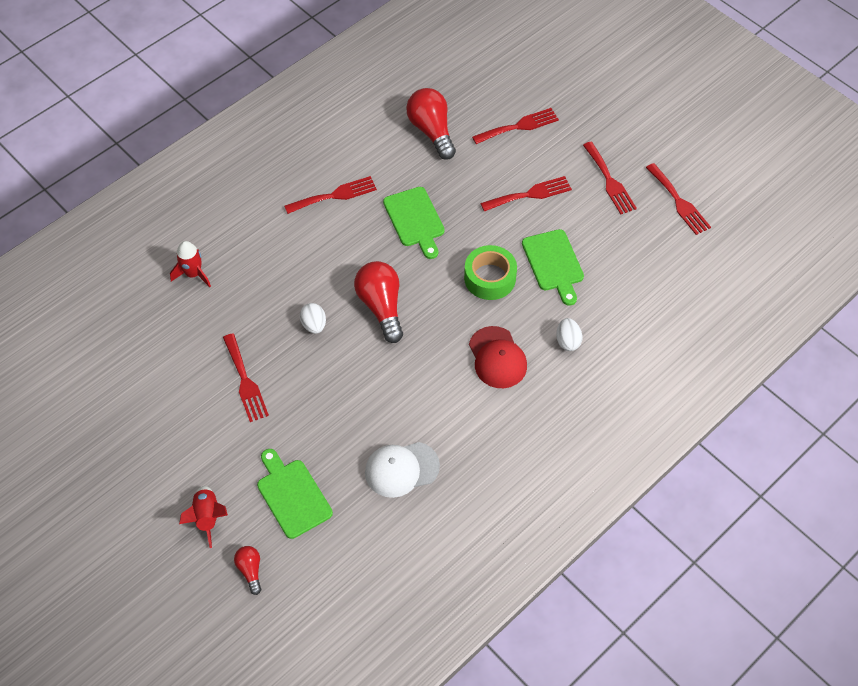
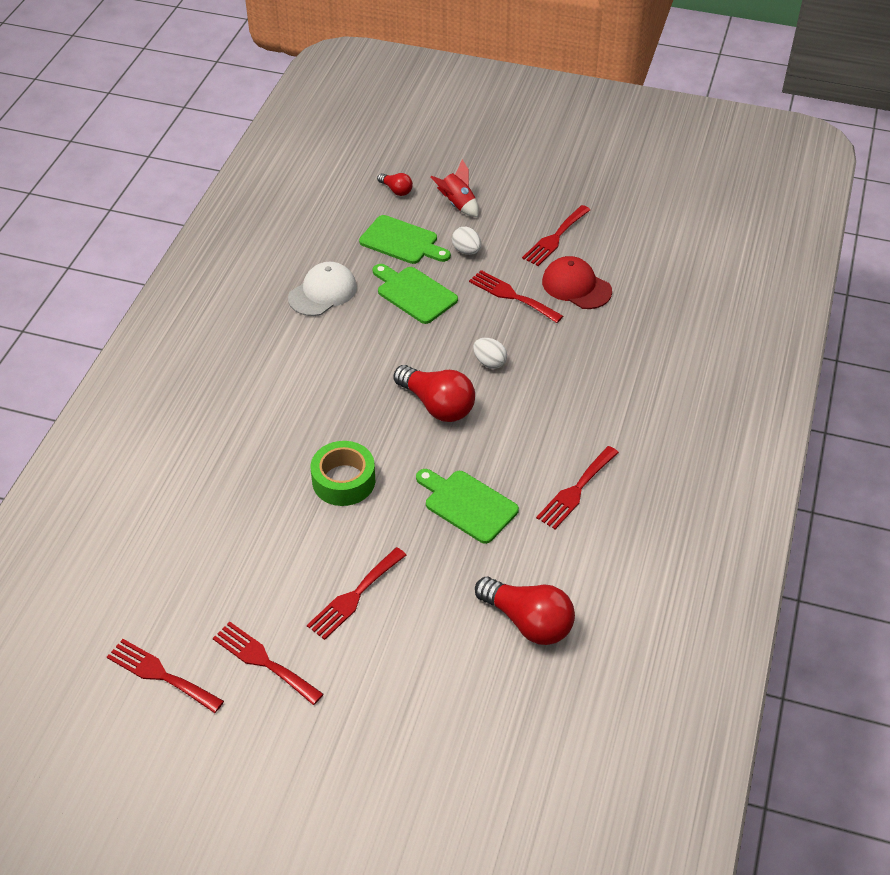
camera: 150 degrees right, 10 degrees down
red rocket [170,241,211,287] -> none
red cap [469,326,527,388] -> red cap moved to [542,256,612,309]
red fork [472,108,559,144] -> red fork moved to [522,205,590,266]
green cutting board [522,229,584,306] -> green cutting board moved to [373,264,458,324]
white egg [556,318,583,351] -> white egg moved to [452,227,481,255]

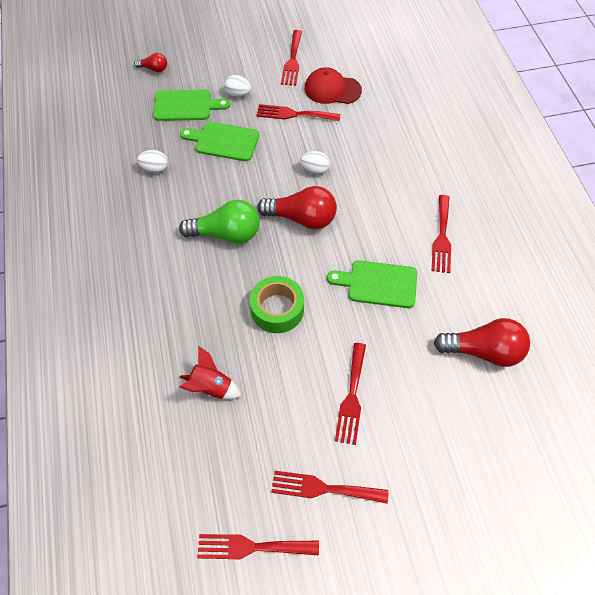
camera: 30 degrees left, 10 degrees up
white cap [288,262,357,316] -> white egg [137,150,168,173]
red rocket [431,159,479,217] -> red rocket moved to [179,346,241,399]
none -> green light bulb [179,200,260,244]

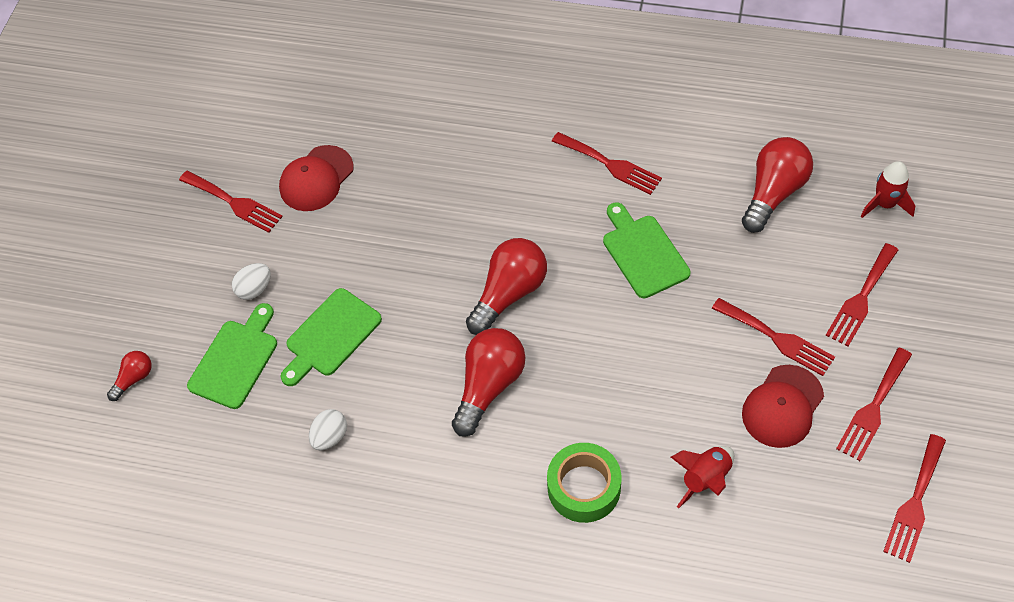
camera: 60 degrees left, 0 degrees up
green light bulb [179,200,260,244] -> red light bulb [452,328,525,436]
green tape [250,276,304,333] -> green tape moved to [547,443,621,523]
red fork [257,104,340,121] -> red fork moved to [825,243,898,347]
white egg [300,151,330,174] -> none
green cutting board [327,260,417,308] -> green cutting board turned 120 degrees clockwise [603,202,691,298]
none -> red cap [742,365,824,448]
none -> red rocket [860,161,916,218]

